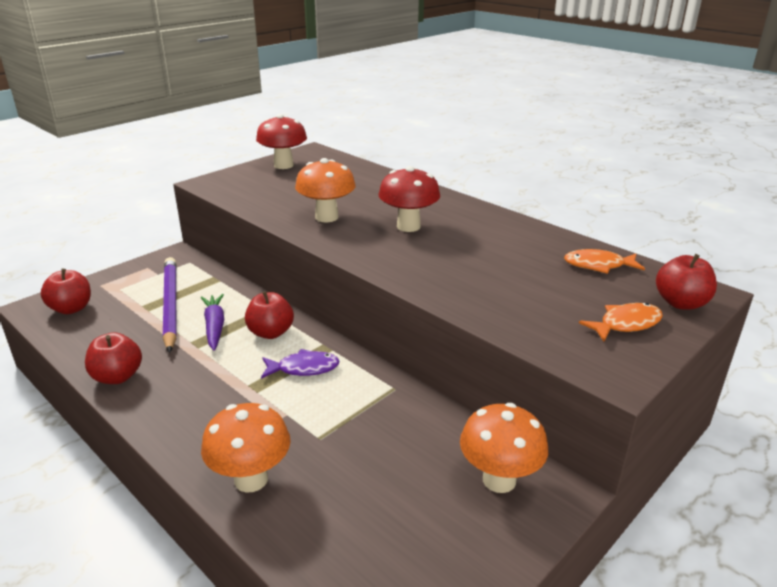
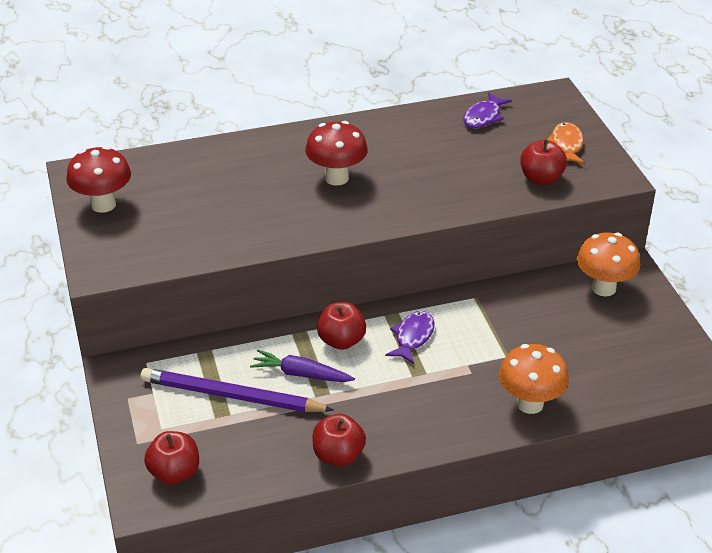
camera: 60 degrees left, 10 degrees up
orange mushroom [295,158,356,222] -> none
orange fish [564,249,645,274] -> purple fish [463,92,512,128]
red apple [656,254,717,310] -> red apple moved to [520,140,567,185]

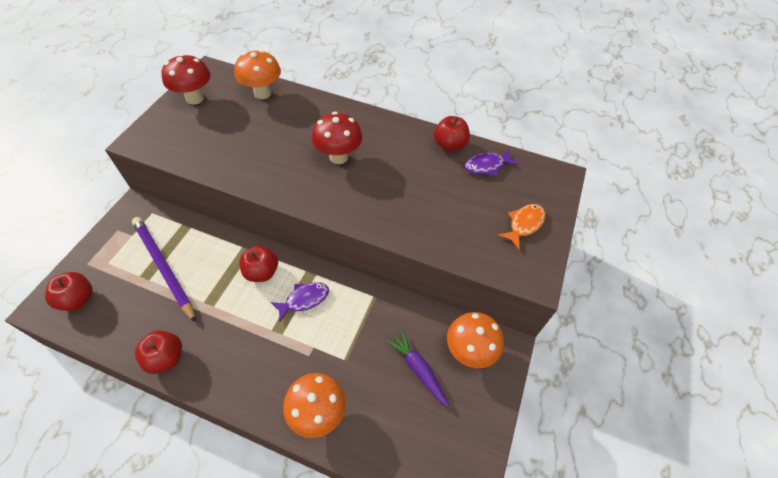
camera: 35 degrees right, 15 degrees up
purple carrot [250,350,355,382] -> purple carrot moved to [386,329,449,407]
red apple [520,140,567,185] -> red apple moved to [434,116,470,152]
none -> orange mushroom [234,50,281,99]

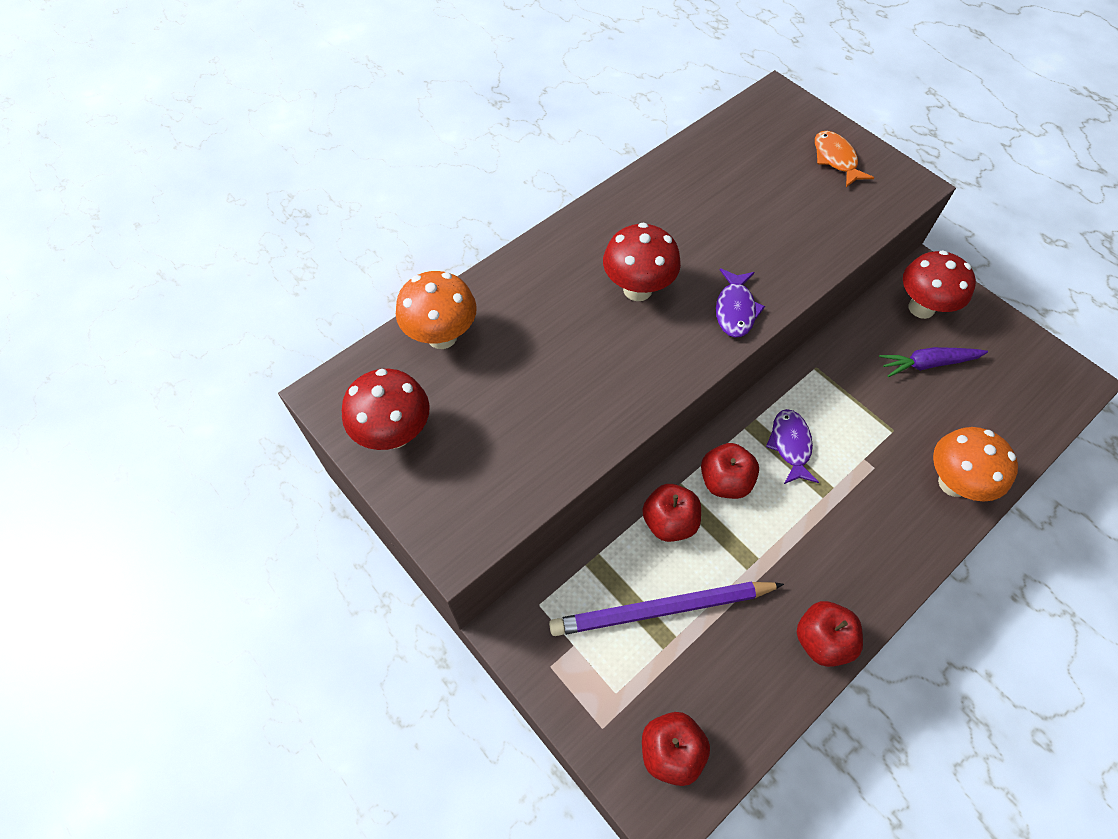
camera: 60 degrees left, 5 degrees up
red apple [434,116,470,152] -> red apple moved to [642,484,701,542]
orange mushroom [447,312,504,368] -> red mushroom [903,250,976,319]
purple fish [464,149,519,176] -> purple fish moved to [716,268,765,338]

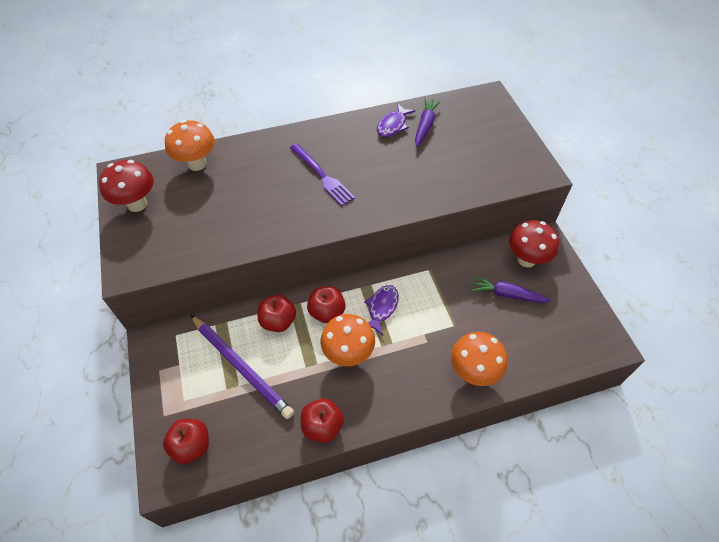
camera: 25 degrees right, 5 degrees down
purple pencil [549,581,784,636] -> purple pencil turned 150 degrees counterclockwise [190,315,294,419]
red mushroom [603,223,681,301] -> purple fork [290,144,355,206]
purple fish [716,268,765,338] -> purple fish moved to [377,103,415,137]
orange fish [815,131,874,187] -> none
none -> orange mushroom [321,314,375,366]
none -> purple carrot [415,98,441,147]

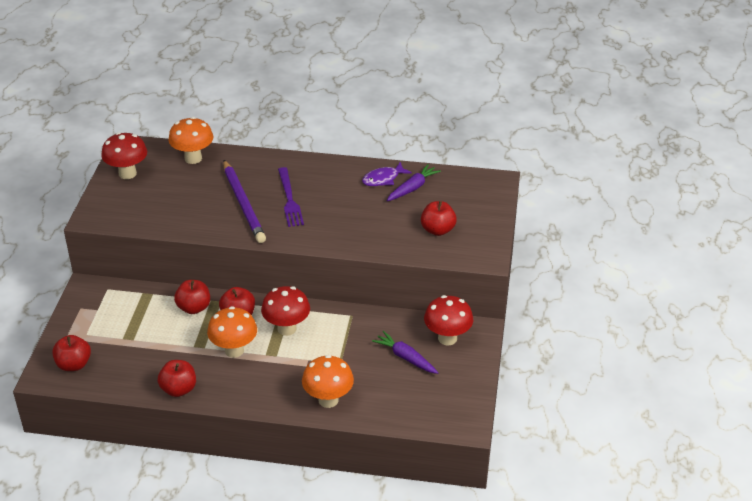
camera: 25 degrees right, 15 degrees down
purple pencil [190,315,294,419] -> purple pencil moved to [223,160,266,243]
purple fish [364,285,399,335] -> red mushroom [261,286,310,336]
none -> red apple [421,201,457,236]

